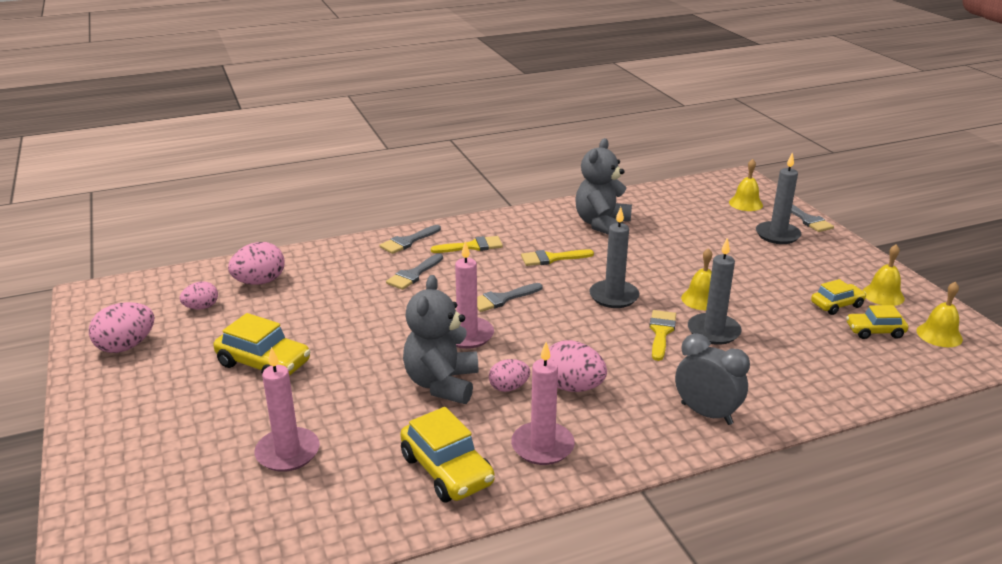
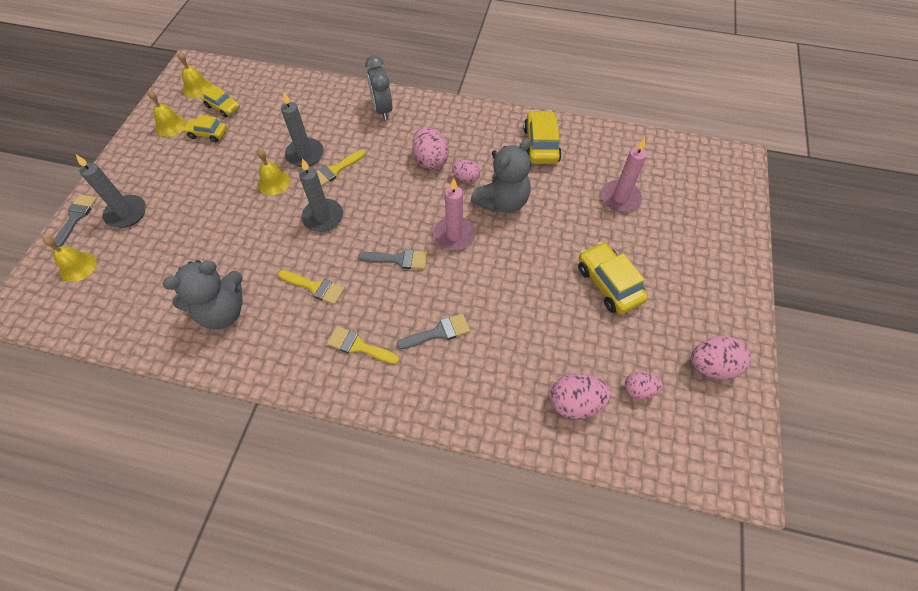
camera: 145 degrees left, 30 degrees up
grey brush [379,225,441,254] -> none
pink candle [511,342,575,465] -> none

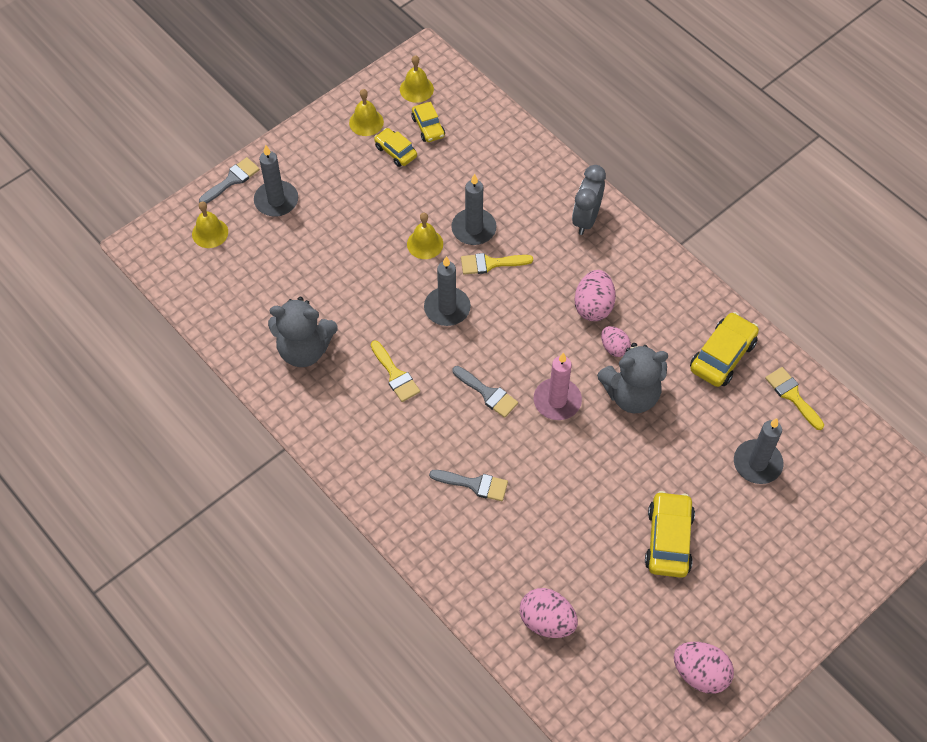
camera: 35 degrees right, 0 degrees up
yellow brush [327,326,400,364] -> yellow brush moved to [765,367,824,430]
pink candle [601,138,647,212] -> grey candle [734,418,784,484]
pink egg [625,371,663,399] -> none

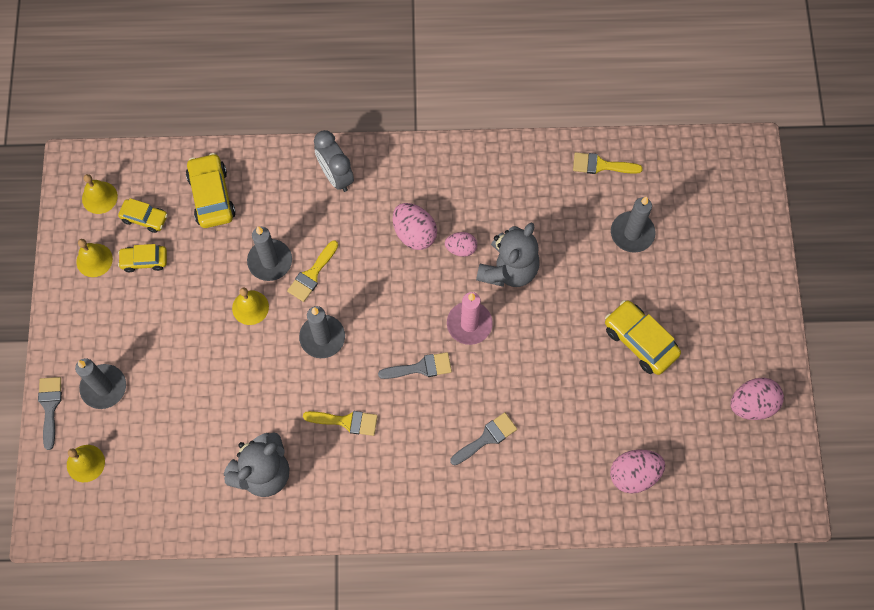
camera: 50 degrees left, 10 degrees up
yellow car [690,312,759,387] -> yellow car moved to [186,153,236,228]

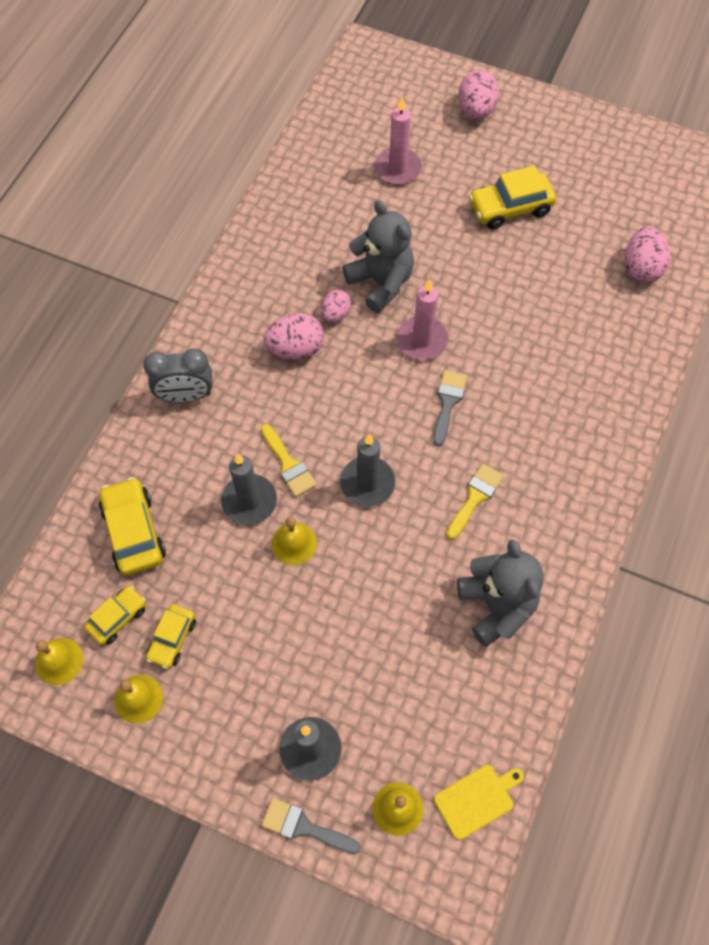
camera: 65 degrees left, 5 degrees down
yellow car [186,153,236,228] -> yellow car turned 60 degrees clockwise [99,477,166,575]
grey brush [450,412,517,465] -> none
yellow brush [573,152,643,174] -> none
grey candle [611,197,656,253] -> pink candle [374,97,422,185]
pink egg [731,378,784,420] -> pink egg moved to [458,70,499,119]
none -> yellow cutting board [434,765,524,840]

